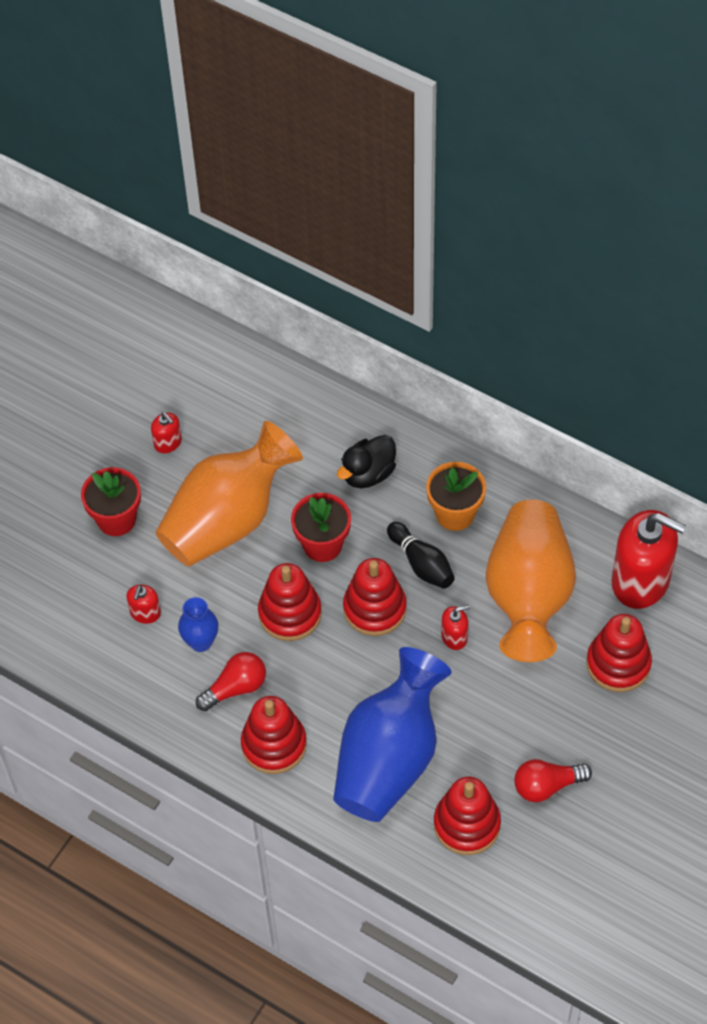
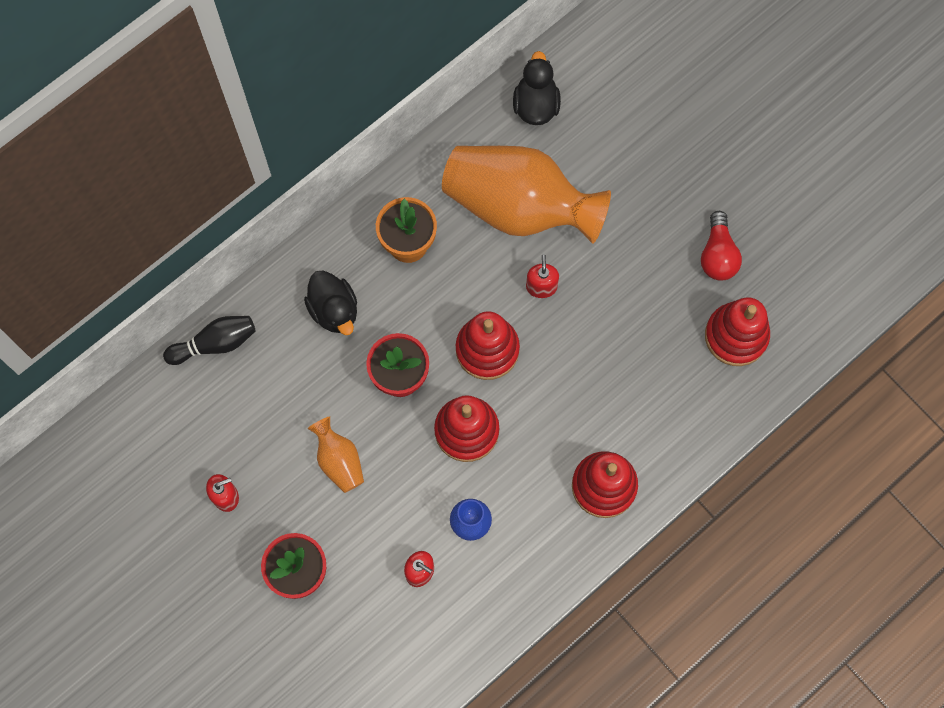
camera: 75 degrees left, 15 degrees up
orange vase [155,421,303,567] -> orange vase [308,416,364,493], size x0.45
red light bulb [196,652,266,711] -> none
blue vase [333,647,452,822] -> none
black bowling pin [387,522,455,589] -> black bowling pin moved to [163,316,256,365]
red stacking toy [586,614,652,692] -> none
red soap dispenser [612,510,686,609] -> black duck [513,51,561,125]

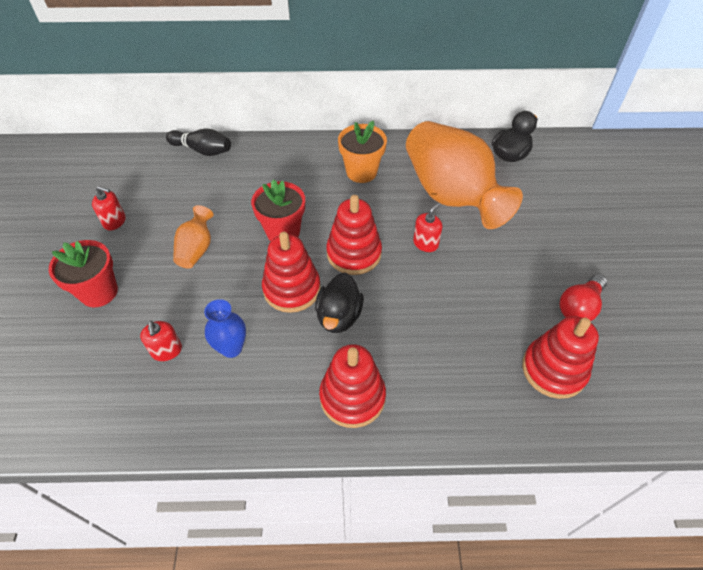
camera: 40 degrees right, 20 degrees down
black duck [304,270,357,335] -> black duck moved to [315,272,364,333]

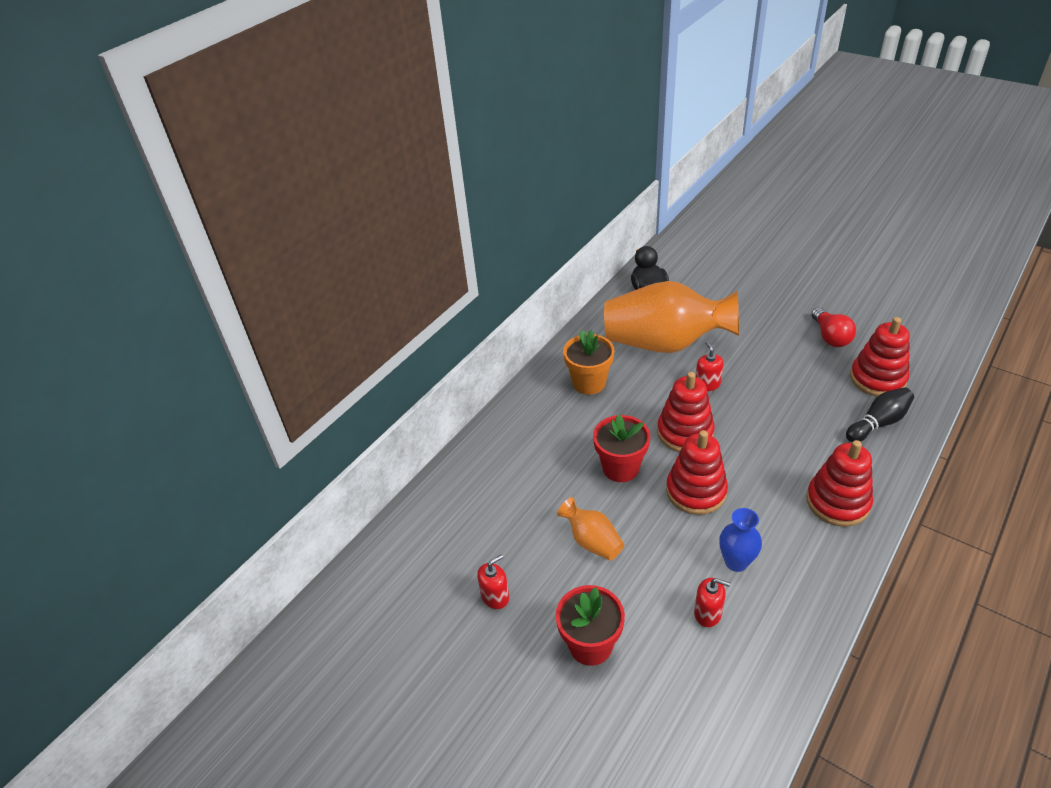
camera: 50 degrees left, 10 degrees down
black bowling pin [166,129,231,156] -> black bowling pin moved to [846,387,914,442]
black duck [315,272,364,333] -> none

